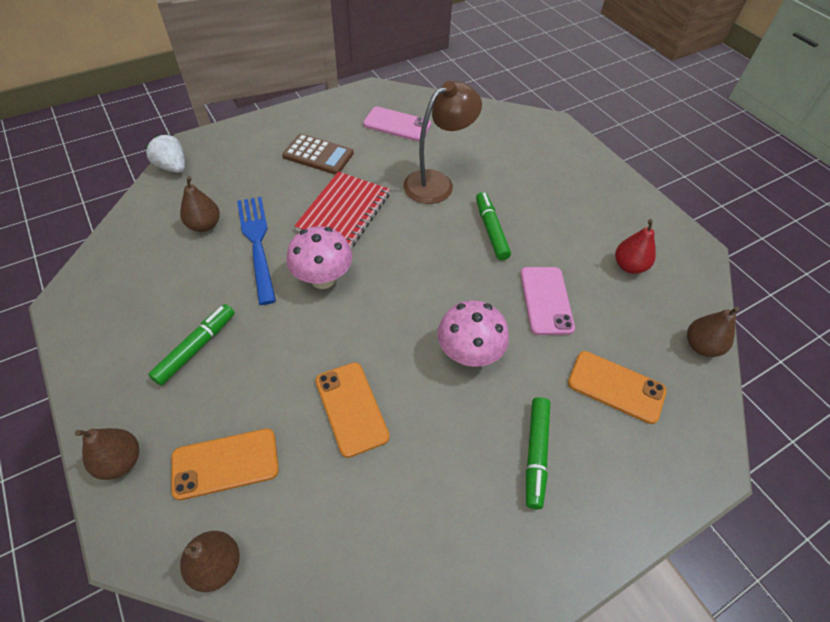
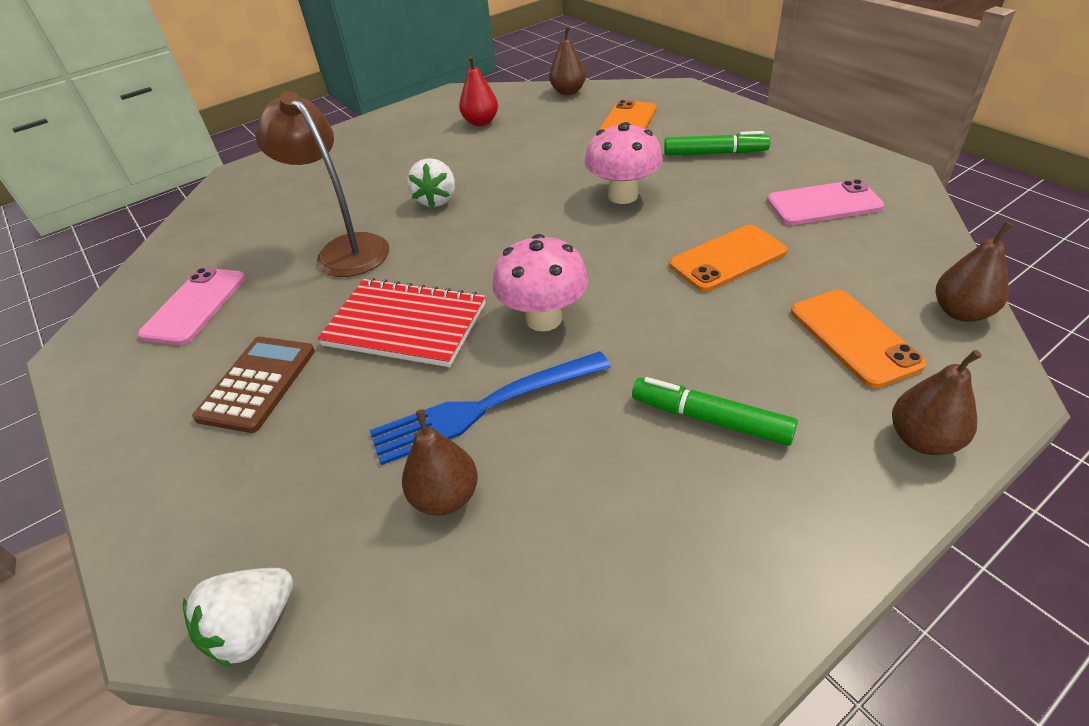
camera: 90 degrees left, 10 degrees down
green marker [476,192,511,260] -> white strawberry [407,158,455,208]
pink phone [520,267,575,335] -> pink phone moved to [767,179,884,225]

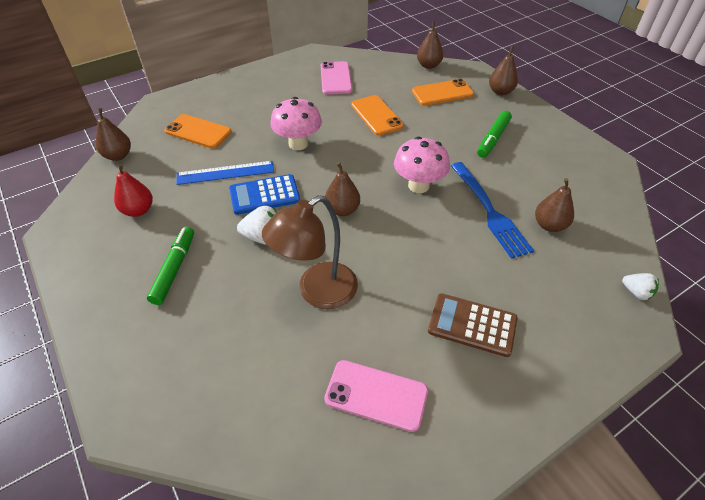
camera: 90 degrees left, 5 degrees up
white strawberry [183,568,293,667] -> white strawberry [622,273,659,300], size x0.65
red notebook [317,278,486,367] -> none
green marker [664,131,770,156] -> green marker moved to [147,227,194,305]
none -> blue ruler [176,161,274,185]
none -> blue calculator [229,174,300,215]
none -> brown pear [325,162,360,216]

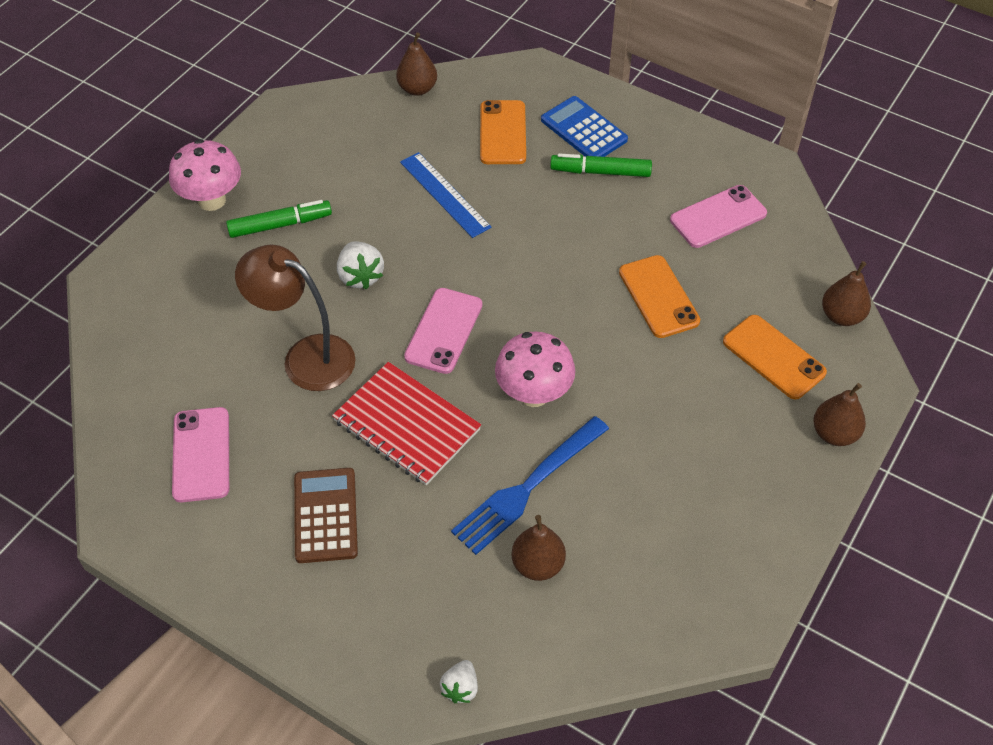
camera: 65 degrees right, 5 degrees up
red pear [114,163,153,217] -> none
blue calculator [229,174,300,215] -> blue calculator moved to [541,96,628,157]
pink mushroom [271,97,322,150] -> pink mushroom moved to [169,139,241,211]
brown pear [325,162,360,216] -> pink phone [404,288,482,374]
orange phone [351,95,404,136] -> orange phone turned 60 degrees counterclockwise [619,255,700,338]
green marker [477,111,512,158] -> green marker moved to [550,153,652,177]
none -> red notebook [332,362,481,485]

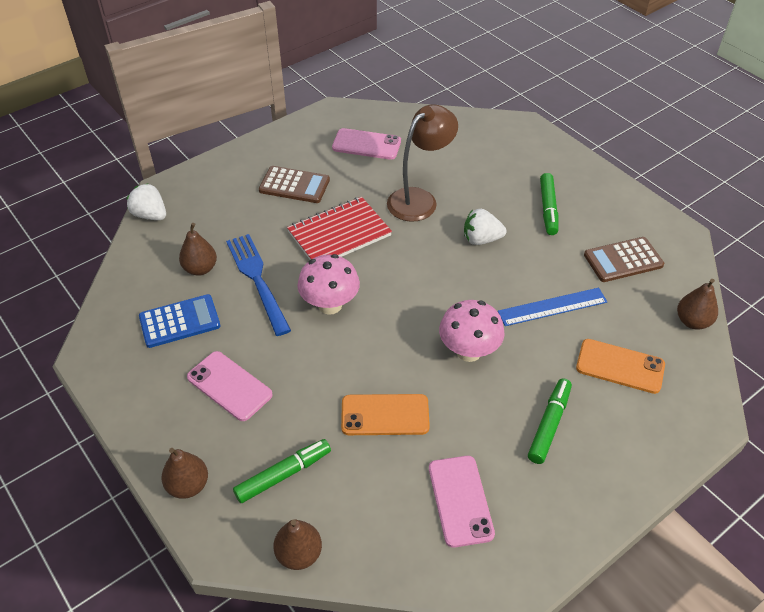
camera: 110 degrees right, 5 degrees down
pink mushroom [169,139,241,211] -> pink mushroom moved to [439,300,505,362]
pink phone [404,288,482,374] -> pink phone moved to [187,351,273,421]
white strawberry [440,660,478,703] -> white strawberry [127,183,166,220], size x1.53
blue calculator [541,96,628,157] -> blue calculator moved to [139,294,220,348]
orange phone [723,315,827,400] -> green marker [233,439,331,503]
none -> brown calculator [584,237,664,282]

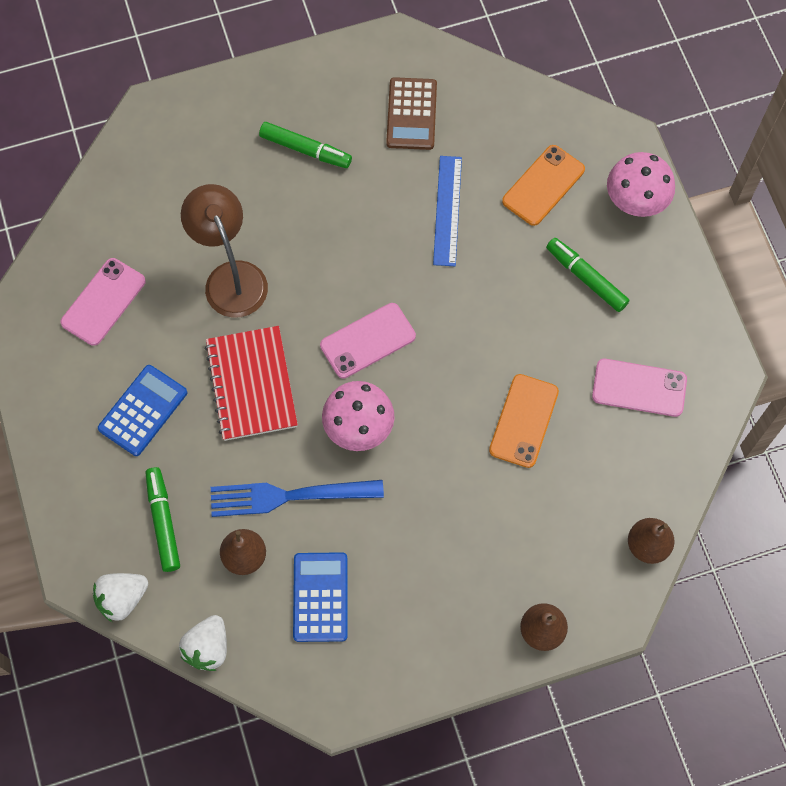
camera: 70 degrees left, 20 degrees up
pink phone [187,351,273,421] -> pink phone moved to [320,303,416,379]
green marker [233,439,331,503] -> green marker moved to [145,467,180,572]
brown calculator [259,166,330,203] -> blue calculator [98,365,187,456]
pink mushroom [439,300,505,362] -> pink mushroom moved to [607,152,675,217]
white strawberry [464,209,506,245] -> white strawberry moved to [179,615,227,671]
brown pear [677,279,718,329] -> none

